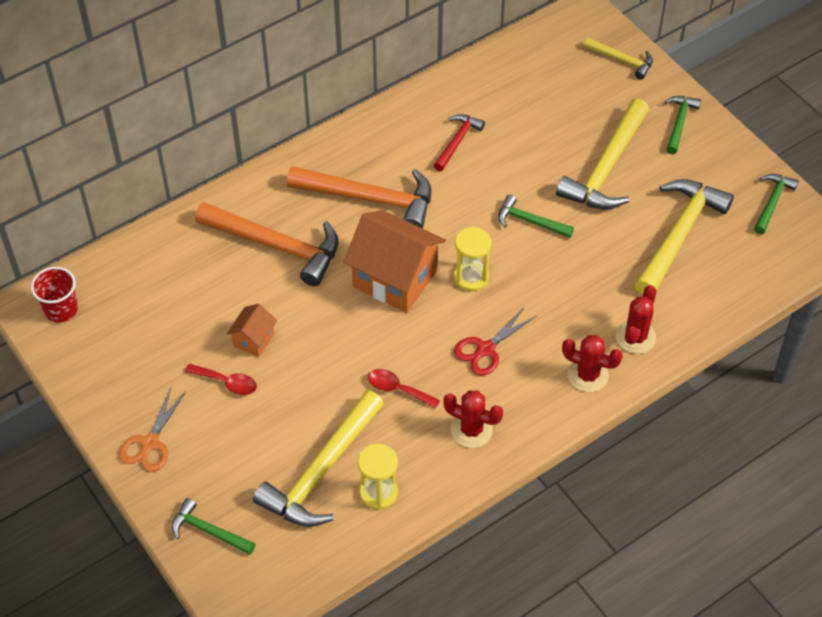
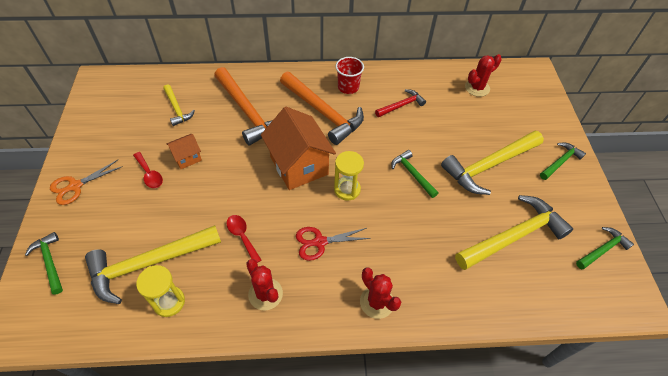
camera: 30 degrees right, 0 degrees up
red cup [31,267,78,322] -> red cup moved to [336,57,364,94]
yellow hammer [584,38,653,79] -> yellow hammer moved to [163,84,195,126]
red cactus [616,285,657,354] -> red cactus moved to [465,54,502,97]

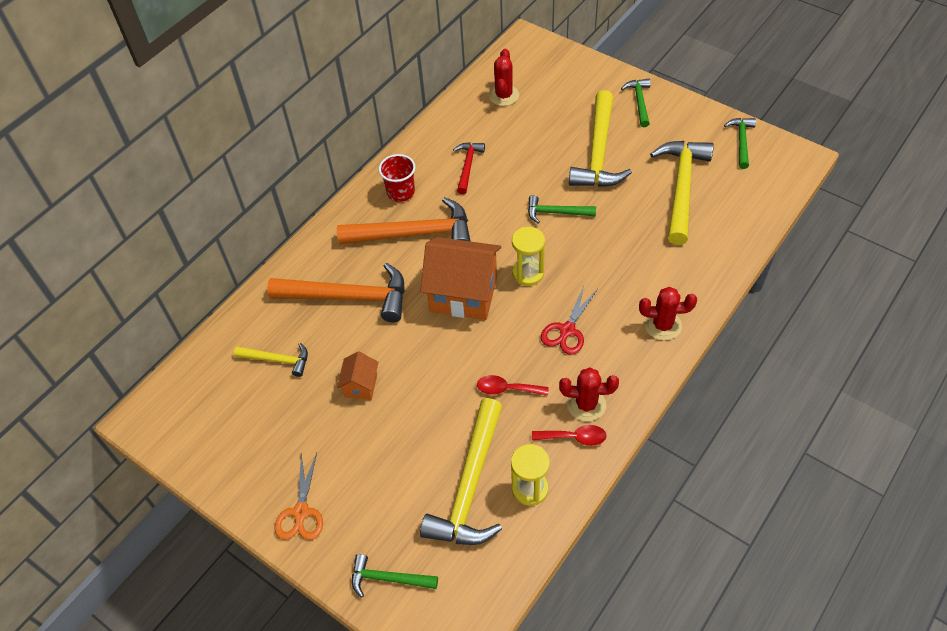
camera: 45 degrees left, 0 degrees up
red spoon [133,152,163,188] -> red spoon moved to [532,425,607,446]

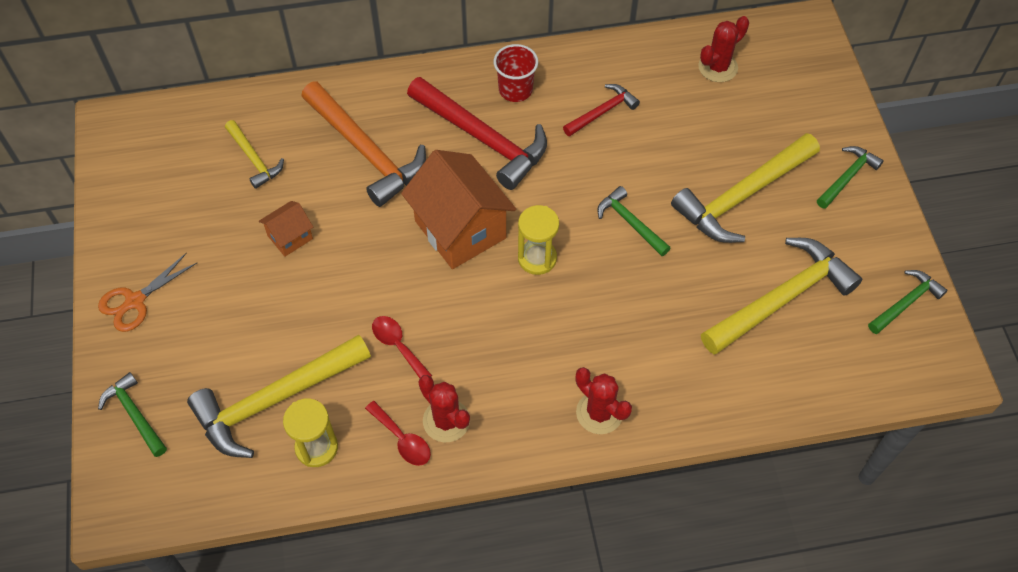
camera: 40 degrees right, 5 degrees up
orange hammer [337,197,471,244] -> red hammer [407,77,547,190]
red scissors [541,286,598,355] -> none

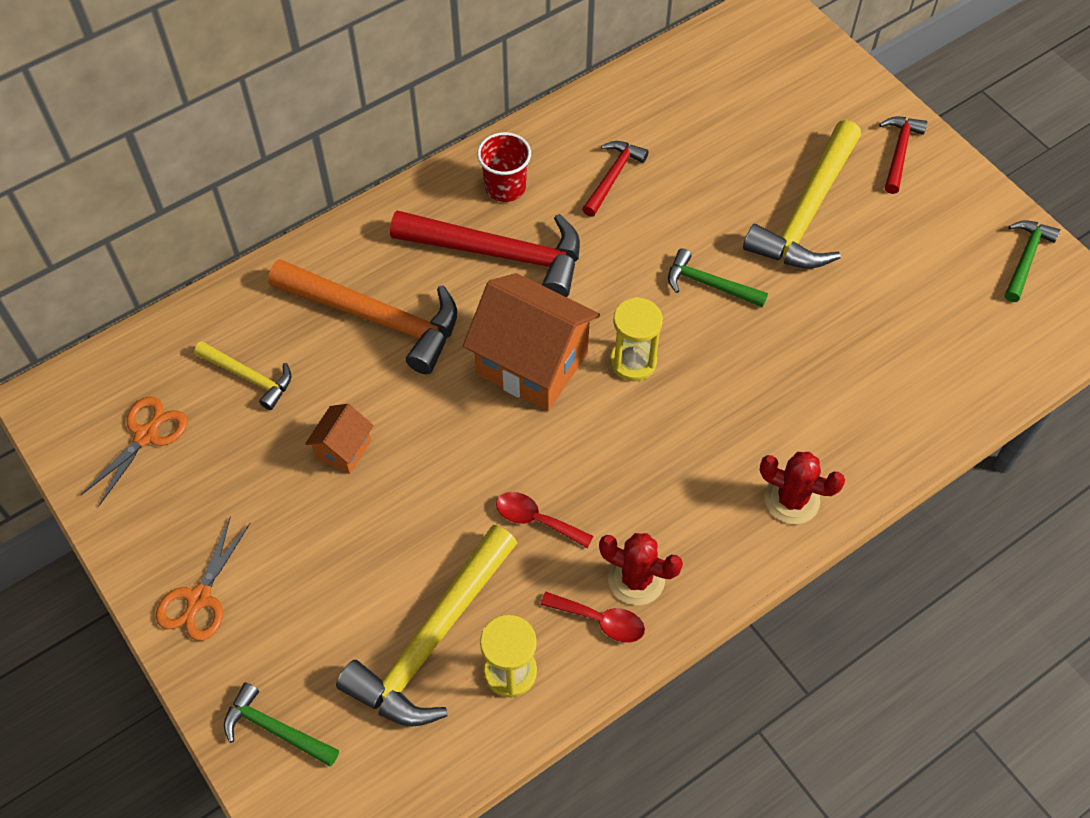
camera: 25 degrees left, 0 degrees up
red cactus [698,16,749,82] -> none
yellow hammer [701,238,862,355] -> none
green hammer [817,146,884,209] -> red hammer [879,117,927,194]
none -> orange scissors [81,396,188,506]

